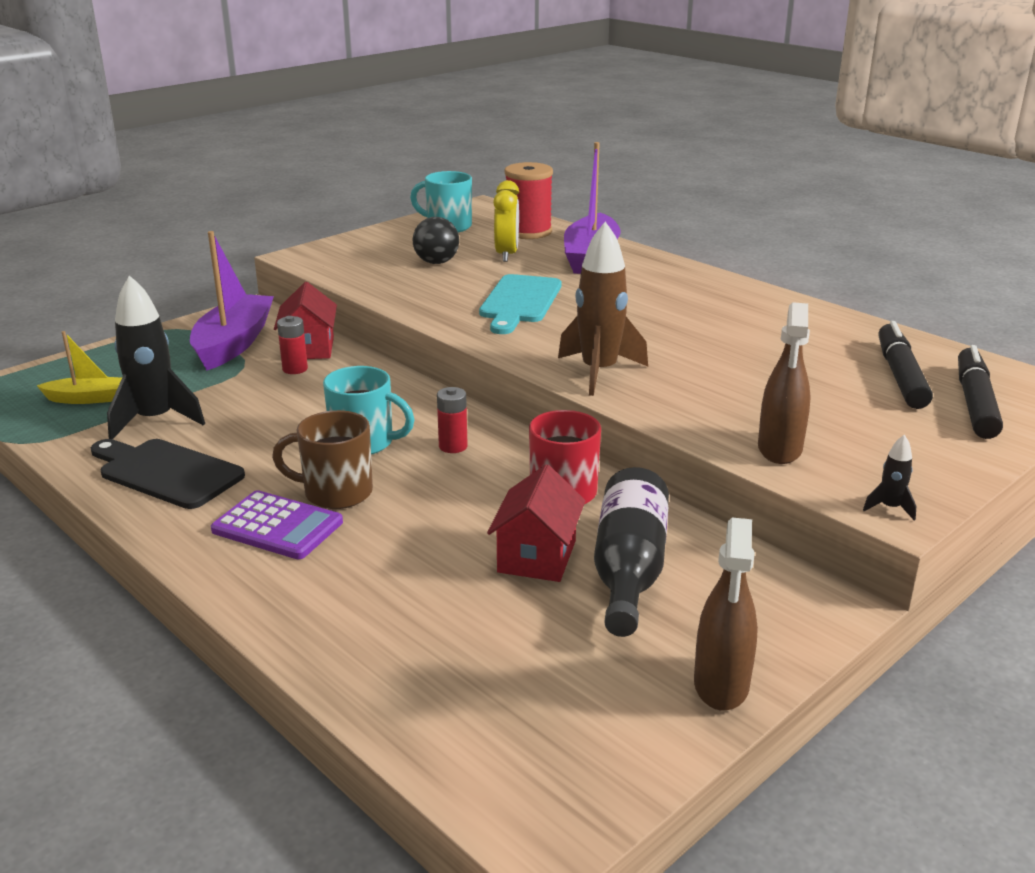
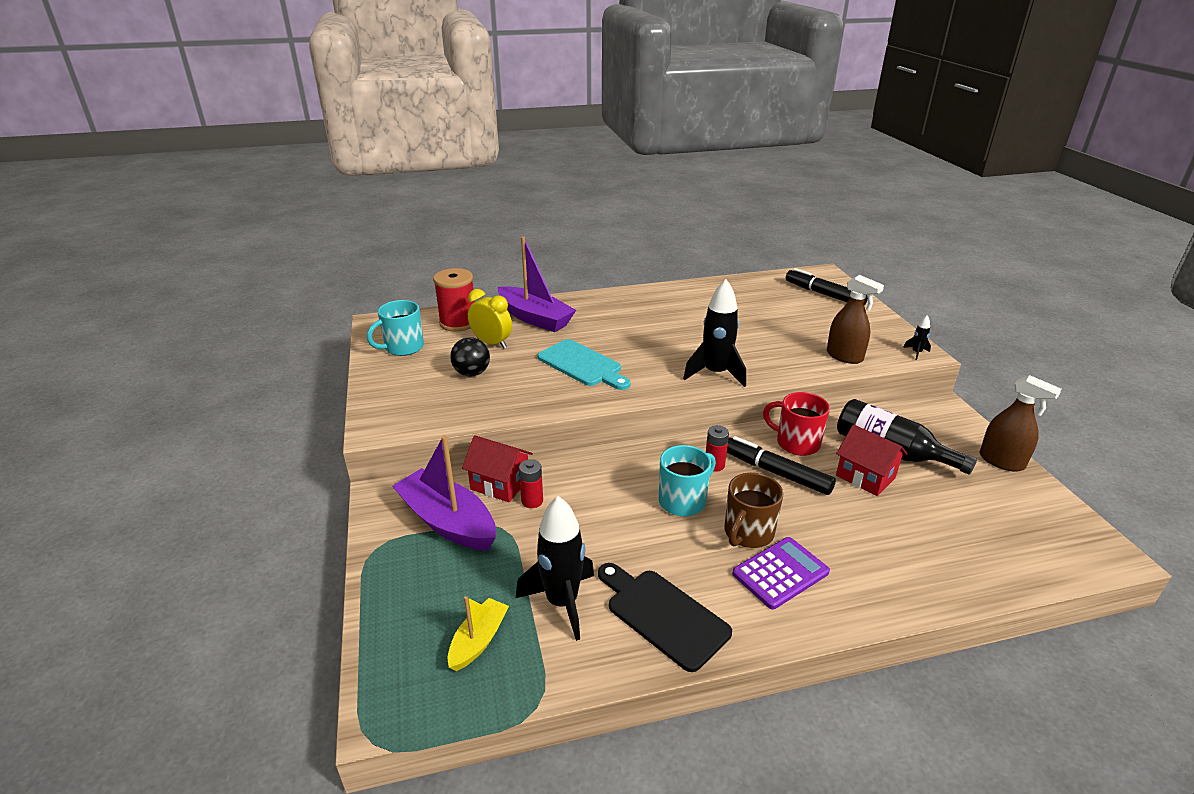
camera: 60 degrees left, 5 degrees up
black cutting board [91,439,245,509] -> black cutting board turned 75 degrees clockwise [598,563,732,672]
brown rocket [558,221,648,396] -> black rocket [683,279,746,387]
black marker [878,321,933,409] -> black marker moved to [727,436,836,495]

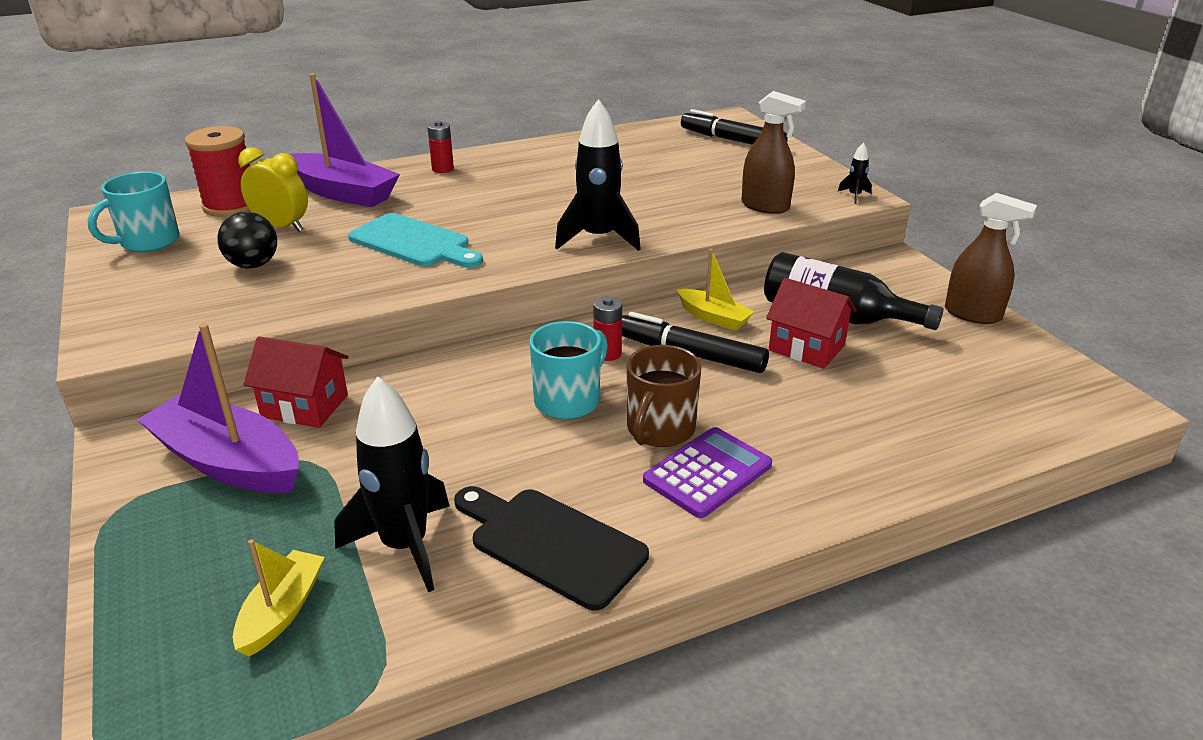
camera: 10 degrees left, 0 degrees up
red battery [519,459,543,508] -> red battery moved to [427,121,454,173]
red mug [763,392,830,456] -> yellow boat [677,249,755,331]

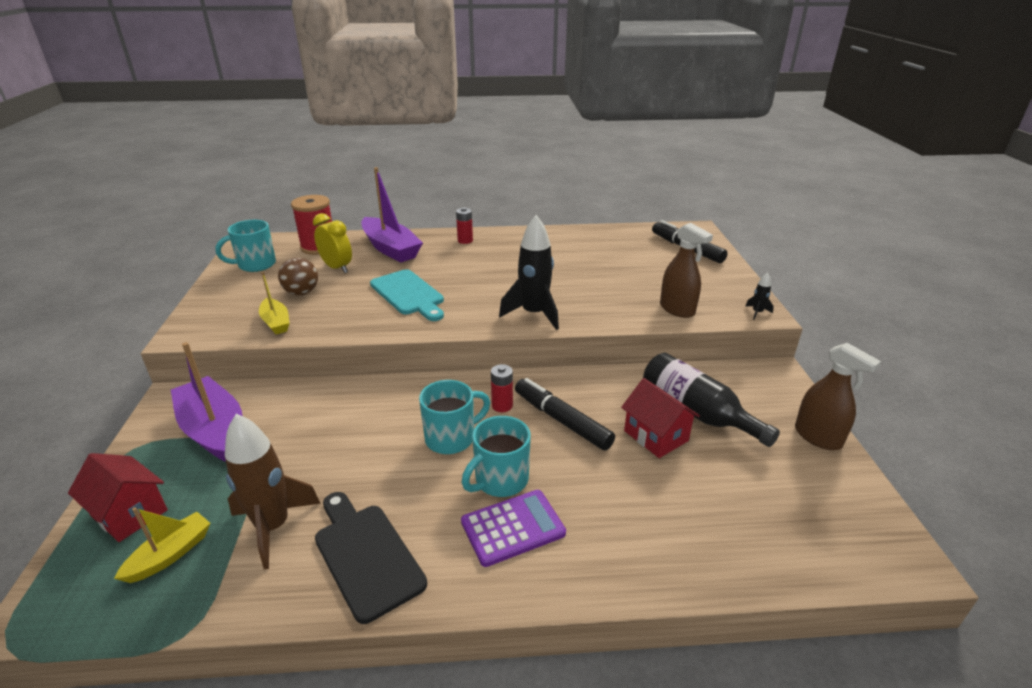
camera: 20 degrees right, 0 degrees up
black ball [217,212,277,268] -> brown ball [278,257,318,295]
red house [243,336,349,428] -> red house moved to [68,453,168,542]
black rocket [334,376,450,592] -> brown rocket [225,414,321,570]
brown mug [627,345,701,447] -> turquoise mug [462,416,531,497]
yellow boat [677,249,755,331] -> yellow boat moved to [259,272,289,334]

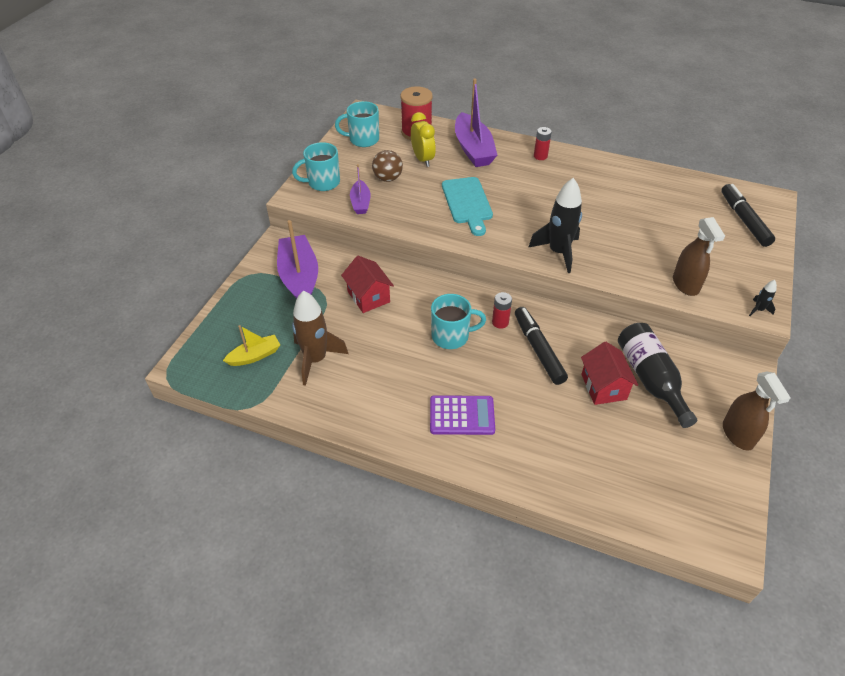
camera: 25 degrees right, 15 degrees up
red house [68,453,168,542] -> red house moved to [341,256,394,313]
yellow boat [259,272,289,334] -> purple boat [350,164,371,214]
black cutting board [315,492,427,624] -> none
turquoise mug [462,416,531,497] -> turquoise mug moved to [292,142,340,191]

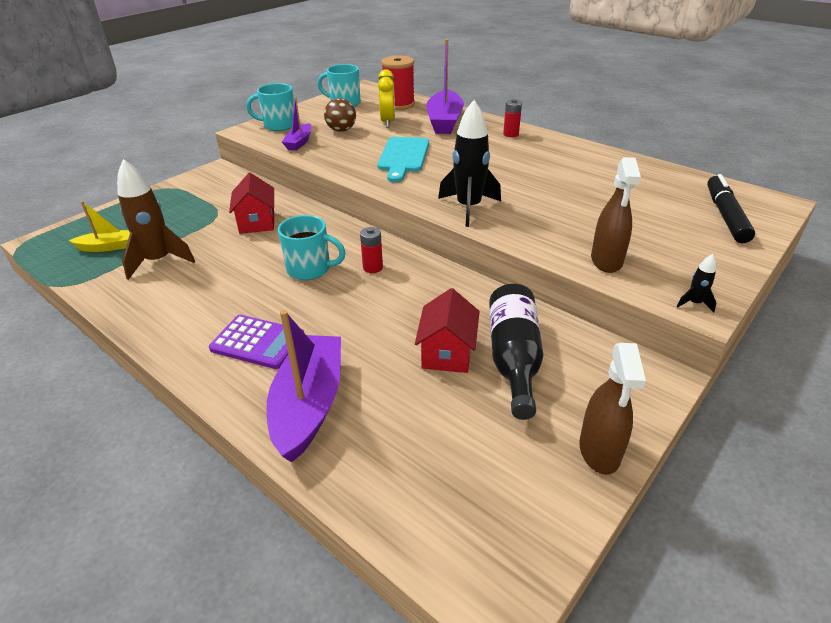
camera: 20 degrees right, 10 degrees down
purple boat [277,220,318,299] -> purple boat moved to [266,310,341,462]
black marker [515,307,568,385] -> none

